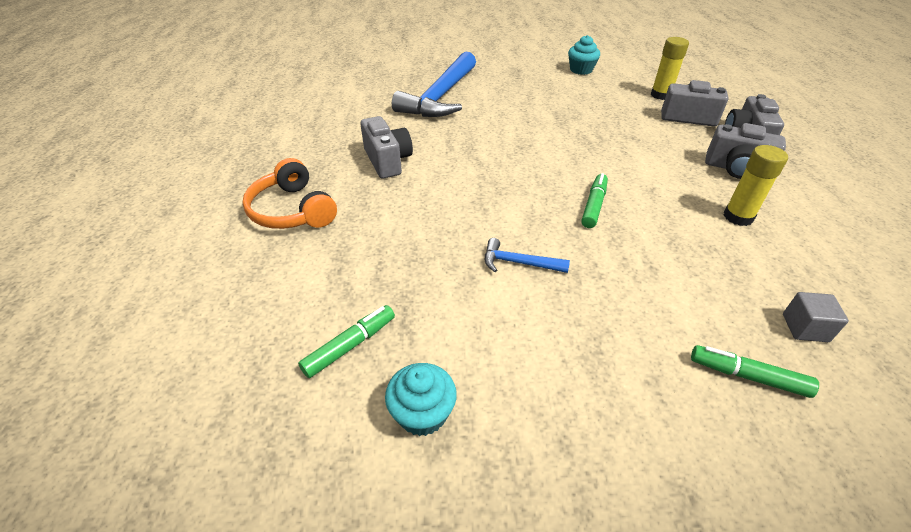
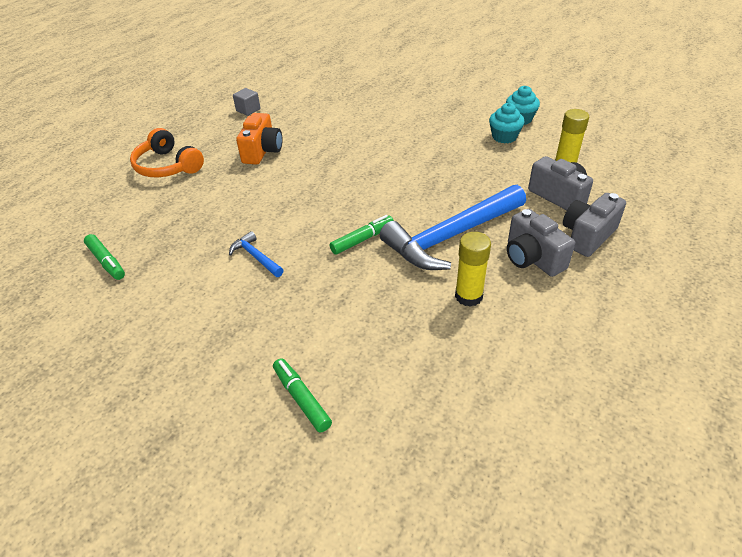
camera: 35 degrees right, 0 degrees up
orange headphones [242,158,337,229] -> orange headphones turned 45 degrees counterclockwise [130,128,204,177]
green marker [298,305,395,378] -> green marker turned 60 degrees clockwise [84,234,125,280]
grey camera [360,116,413,179] -> orange camera [236,113,282,165]
turquoise cupcake [385,363,457,436] -> turquoise cupcake moved to [489,103,525,143]
blue hammer [392,51,476,117] -> blue hammer moved to [380,185,526,270]
grey cube [783,292,849,342] -> grey cube moved to [233,88,261,116]

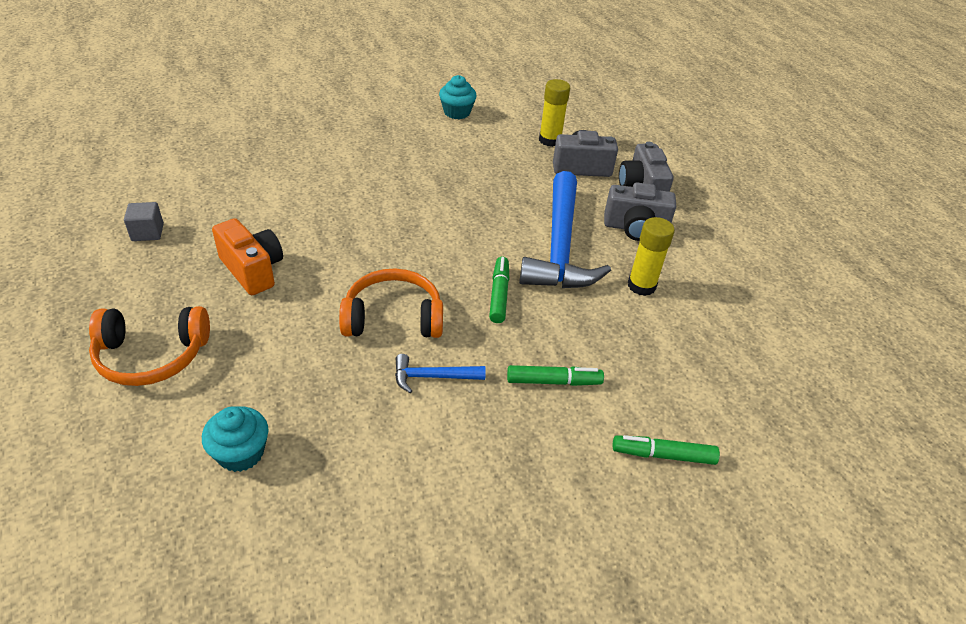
camera: 55 degrees left, 0 degrees up
green marker [84,234,125,280] -> green marker moved to [507,365,604,386]
turquoise cupcake [489,103,525,143] -> turquoise cupcake moved to [202,406,269,472]
none -> orange headphones [339,269,443,338]

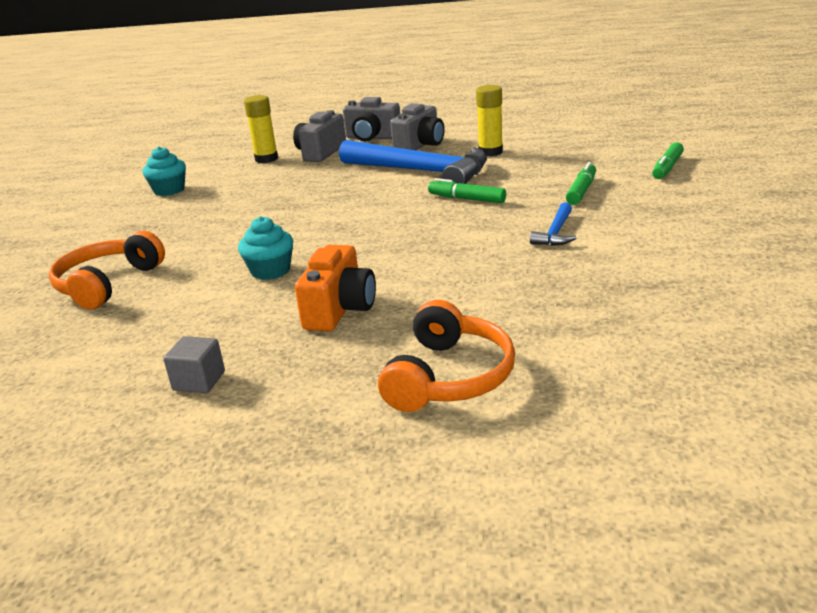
camera: 60 degrees left, 15 degrees down
turquoise cupcake [202,406,269,472] -> turquoise cupcake moved to [238,216,293,280]
orange camera [212,218,283,295] -> orange camera turned 120 degrees clockwise [295,245,376,332]
orange headphones [339,269,443,338] -> orange headphones moved to [49,231,165,309]

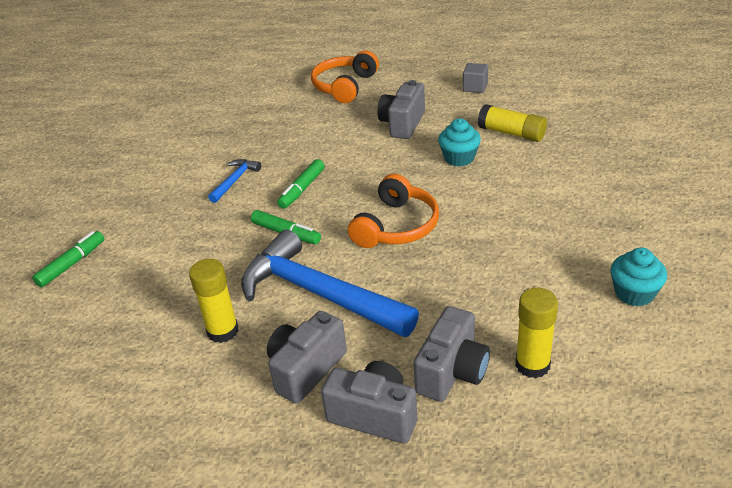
camera: 175 degrees left, 10 degrees up
orange headphones [49,231,165,309] -> orange headphones moved to [348,174,439,248]
orange camera [295,245,376,332] -> grey camera [377,80,425,139]
green marker [566,162,596,205] -> green marker moved to [277,159,325,209]
none -> yellow glue stick [478,104,547,142]

